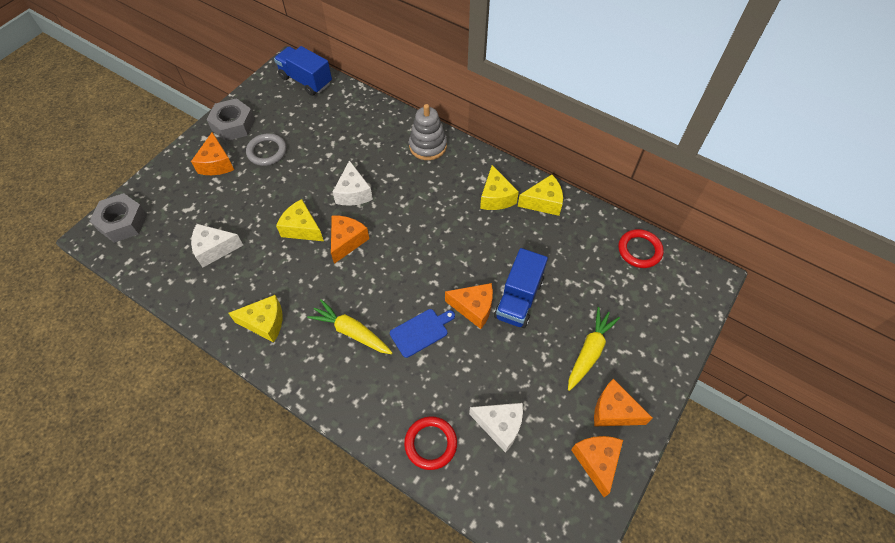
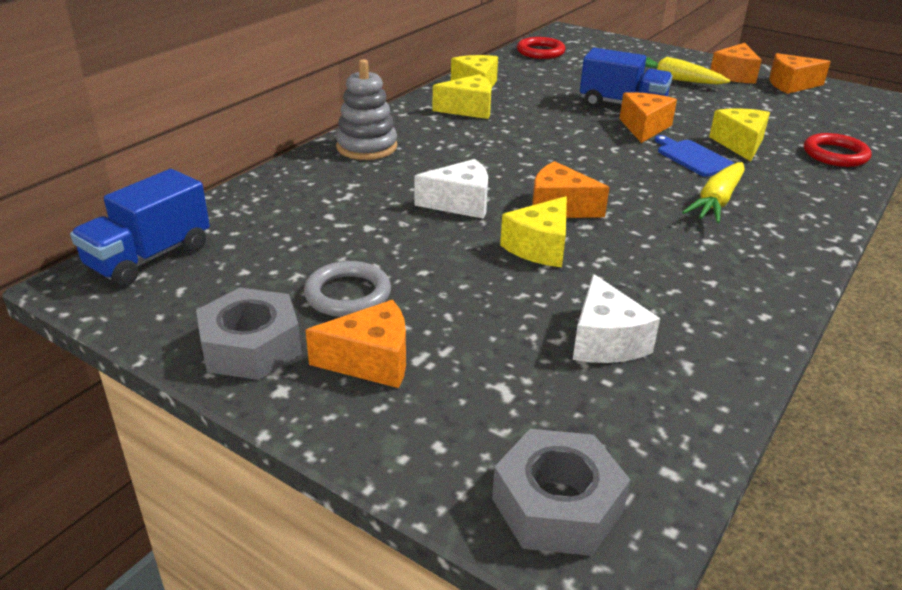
camera: 90 degrees left, 25 degrees down
yellow cheese [228,295,283,343] -> yellow cheese moved to [709,108,770,162]
white cheese [469,403,523,453] -> none

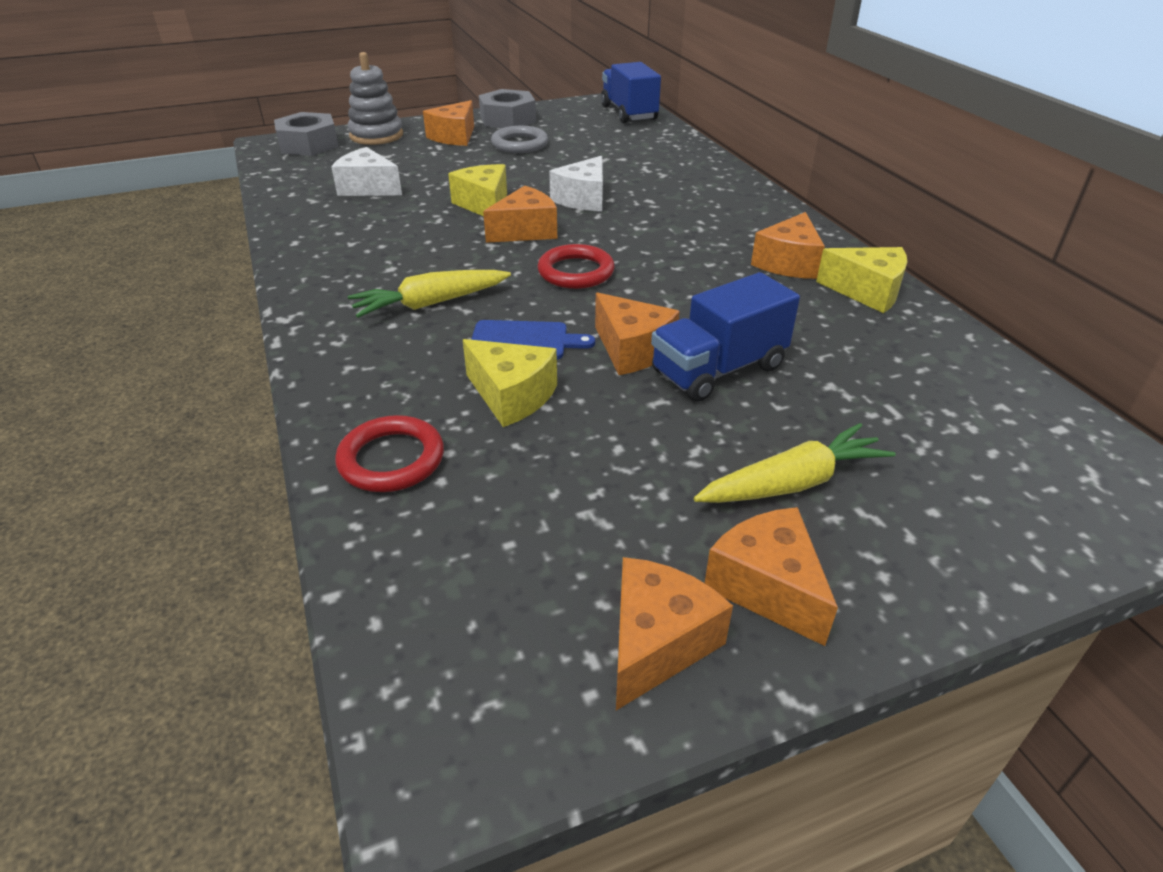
camera: 125 degrees right, 5 degrees up
grey stacking toy [336,59,397,160] -> grey stacking toy moved to [348,52,403,145]
yellow cheese [433,74,491,119] -> orange cheese [751,212,825,279]
red ring [517,37,566,59] -> red ring moved to [537,244,615,289]
yellow carrot [682,162,745,223] -> yellow carrot turned 90 degrees counterclockwise [348,270,511,318]

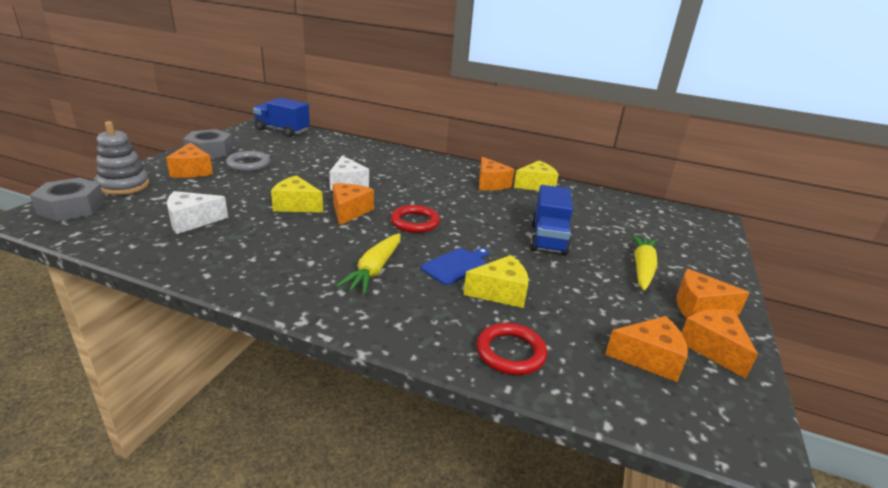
camera: 50 degrees left, 10 degrees down
orange cheese [595,293,680,375] -> orange cheese moved to [605,316,688,382]

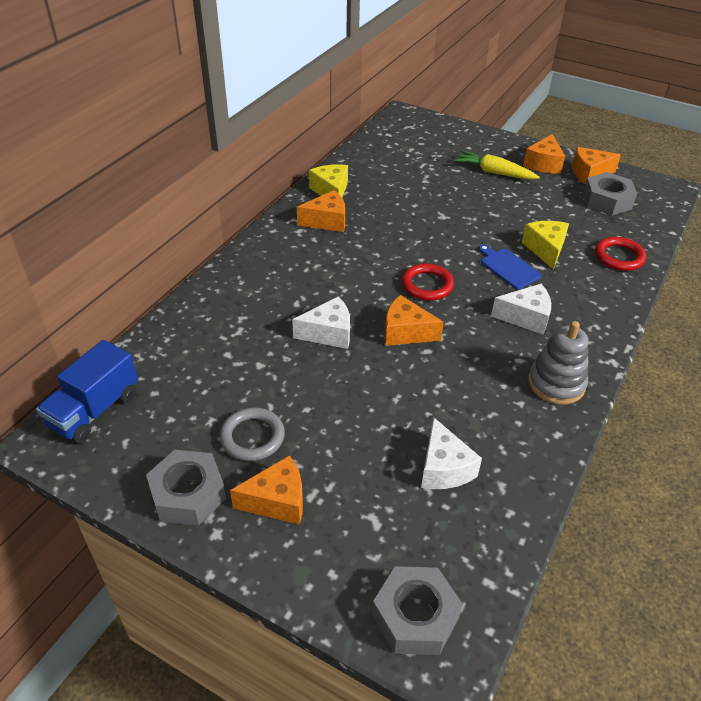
camera: 80 degrees left, 15 degrees up
grey stacking toy [96,121,150,195] -> grey stacking toy moved to [528,321,589,405]
yellow cheese [271,175,323,212] -> none
yellow carrot [336,233,401,294] -> white cheese [491,284,551,335]
blue truck [530,185,573,256] -> none
orange cheese [605,316,688,382] -> grey nut [583,172,637,216]

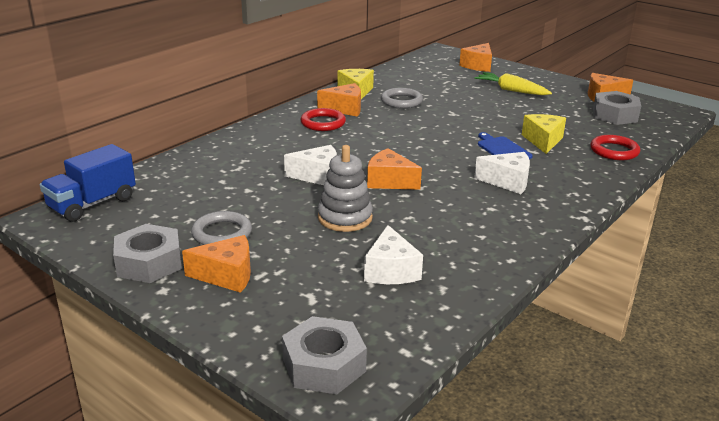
camera: 10 degrees right, 15 degrees down
red ring [402,263,454,301] -> red ring moved to [301,108,346,131]
orange cheese [523,134,565,174] -> orange cheese moved to [459,43,492,72]
grey stacking toy [528,321,589,405] -> grey stacking toy moved to [318,145,373,232]
none -> grey ring [381,88,423,108]

